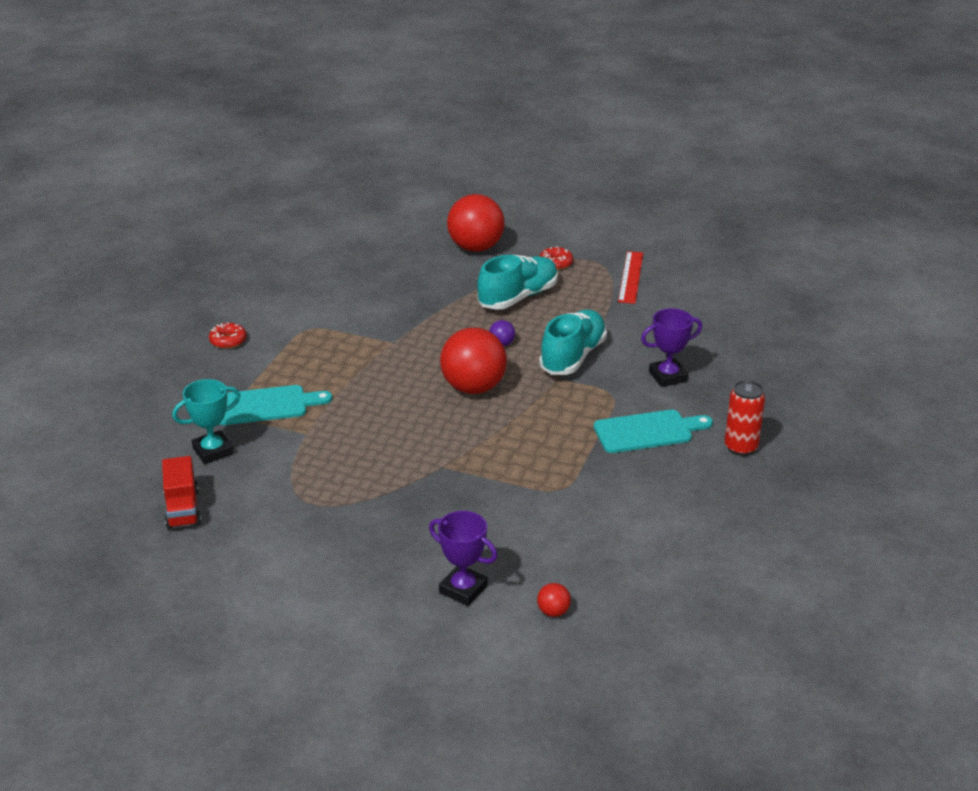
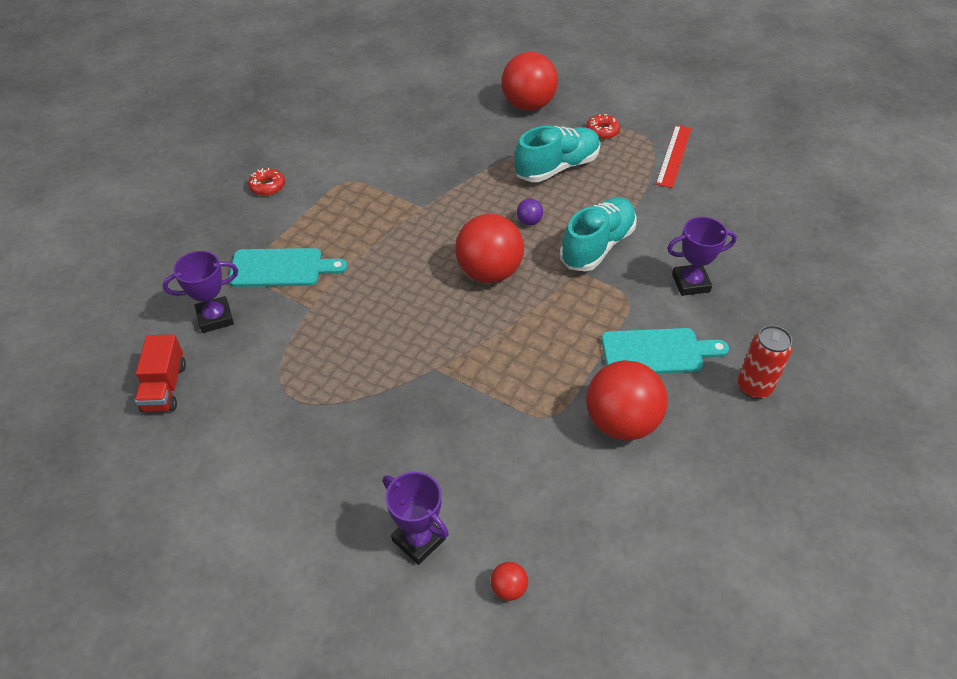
camera: 10 degrees right, 15 degrees up
turquoise trophy [172,379,240,464] -> purple trophy [163,251,238,333]
none -> red ball [586,360,668,441]

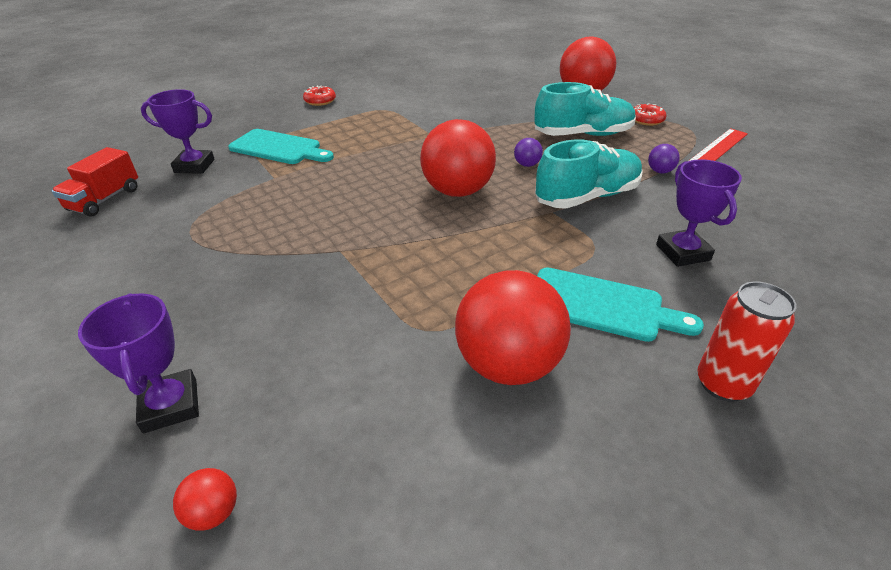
camera: 25 degrees right, 10 degrees down
purple trophy [667,217,737,296] -> purple trophy turned 60 degrees clockwise [656,159,742,267]
none -> purple ball [648,144,680,173]

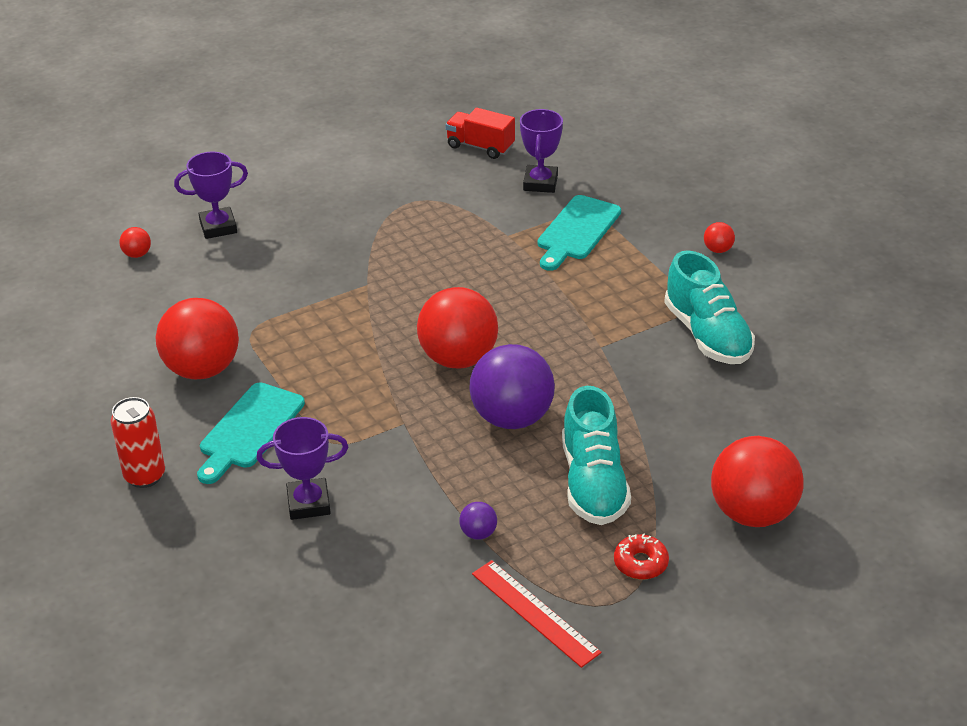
camera: 95 degrees right, 0 degrees up
red donut [303,85,336,106] -> red ball [704,222,735,253]
purple ball [514,138,543,167] -> purple ball [469,344,555,429], size x2.41
turquoise shoe [535,139,643,209] -> turquoise shoe moved to [664,250,755,364]

